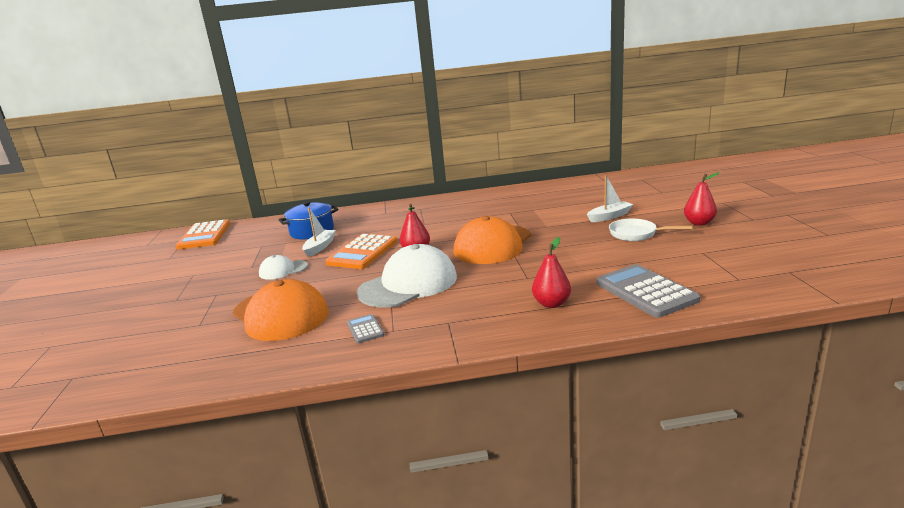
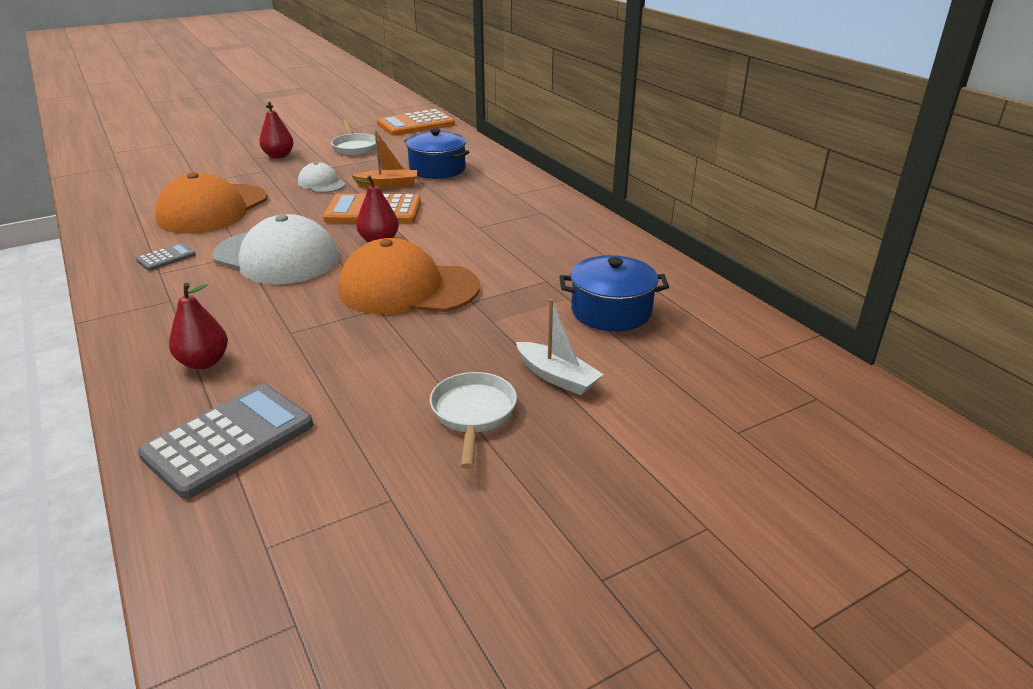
camera: 65 degrees right, 10 degrees up
white boat [302,207,336,257] -> orange boat [351,131,417,188]
red pear [684,172,719,226] -> red pear moved to [259,101,294,158]
none -> white pan [331,120,379,155]
none -> blue pot [559,255,669,331]

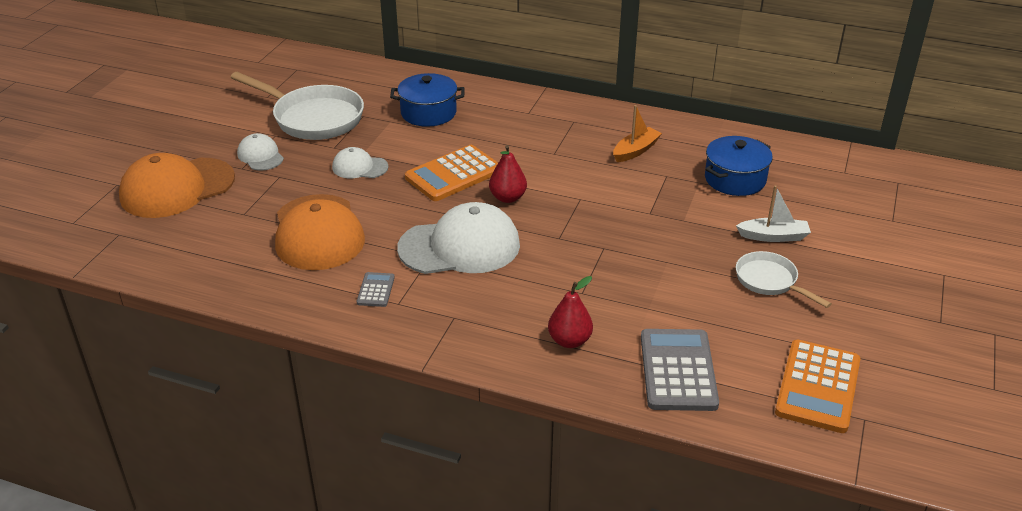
camera: 40 degrees left, 5 degrees up
red pear [259,101,294,158] -> white cap [237,133,284,171]
white pan [331,120,379,155] -> white pan [230,72,364,140], size x1.78
orange cap [338,238,480,314] -> orange cap moved to [119,153,235,218]
orange boat [351,131,417,188] -> orange boat moved to [613,105,662,162]
orange calculator [377,109,455,136] -> orange calculator moved to [775,340,860,433]

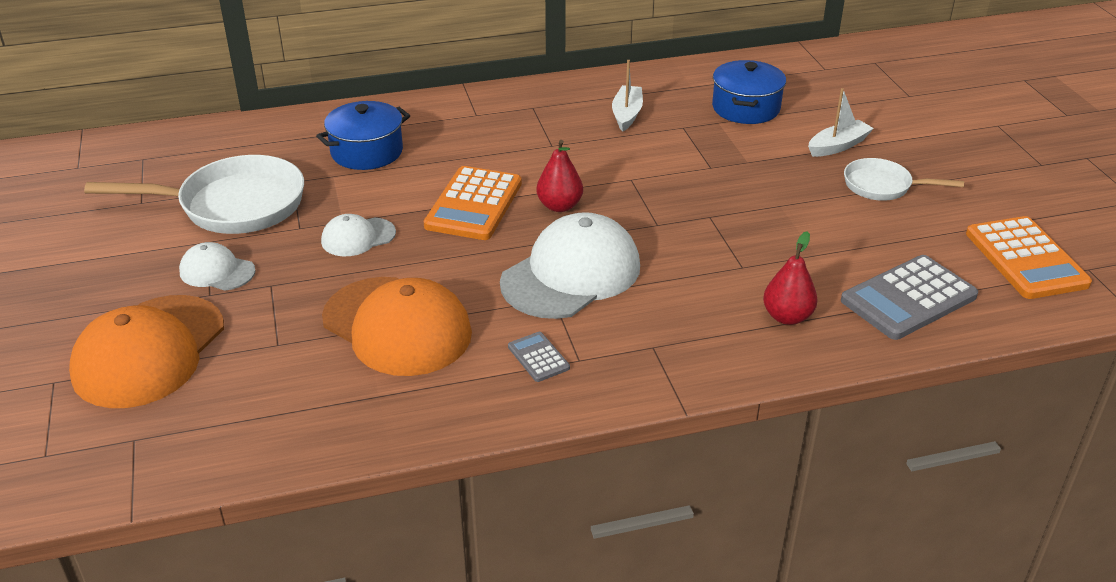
camera: 35 degrees left, 0 degrees up
orange boat [613,105,662,162] -> white boat [612,60,643,131]
grey calculator [641,329,719,411] -> grey calculator turned 90 degrees counterclockwise [841,255,978,340]

